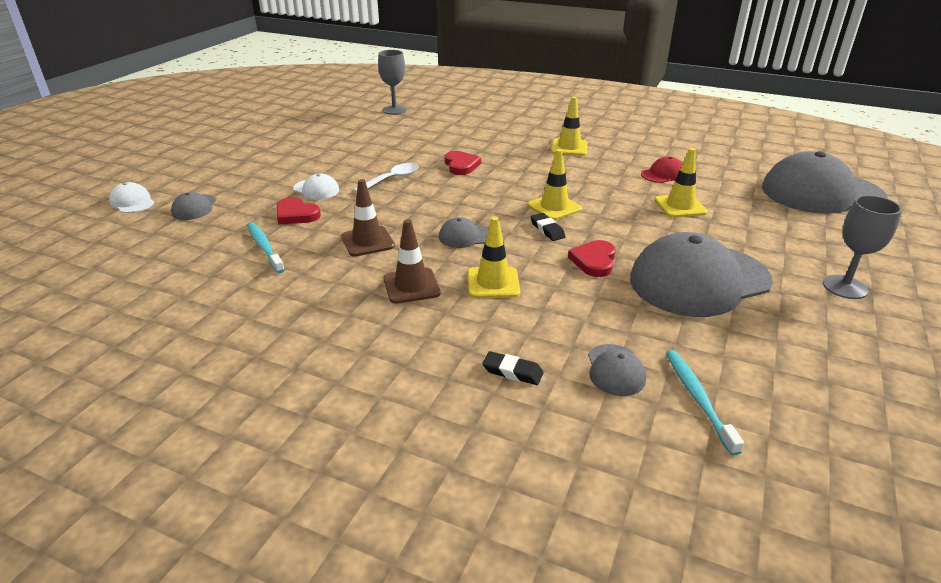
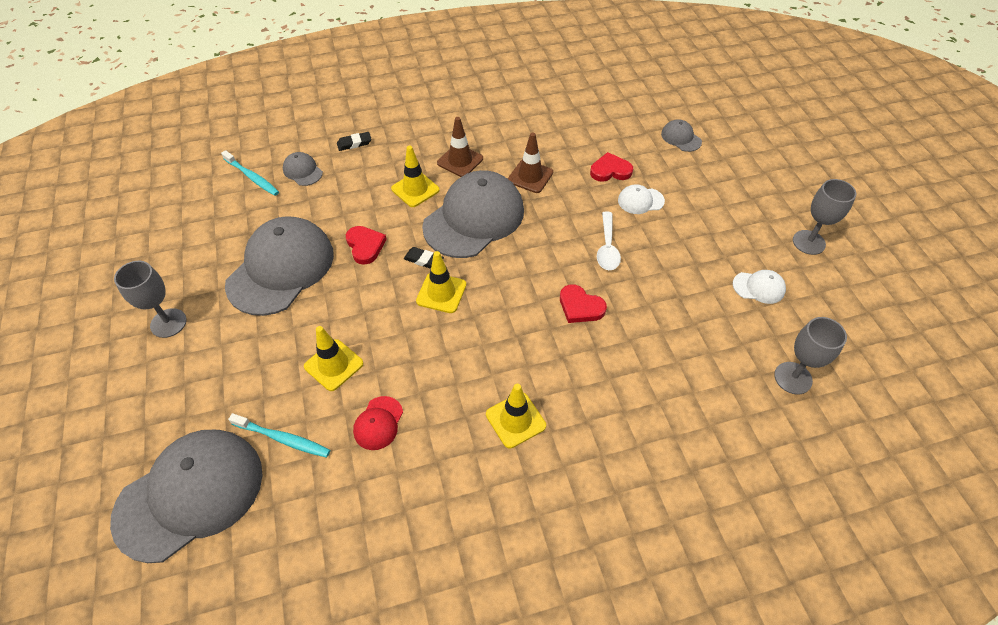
camera: 140 degrees right, 20 degrees up
white cap [109,182,154,213] -> white cap moved to [733,270,786,304]
turquoise toothbrush [247,222,285,273] -> turquoise toothbrush moved to [228,413,330,458]
grey cap [439,217,489,248] -> grey cap [422,170,524,258], size x2.34
none -> grey goblet [793,179,857,255]

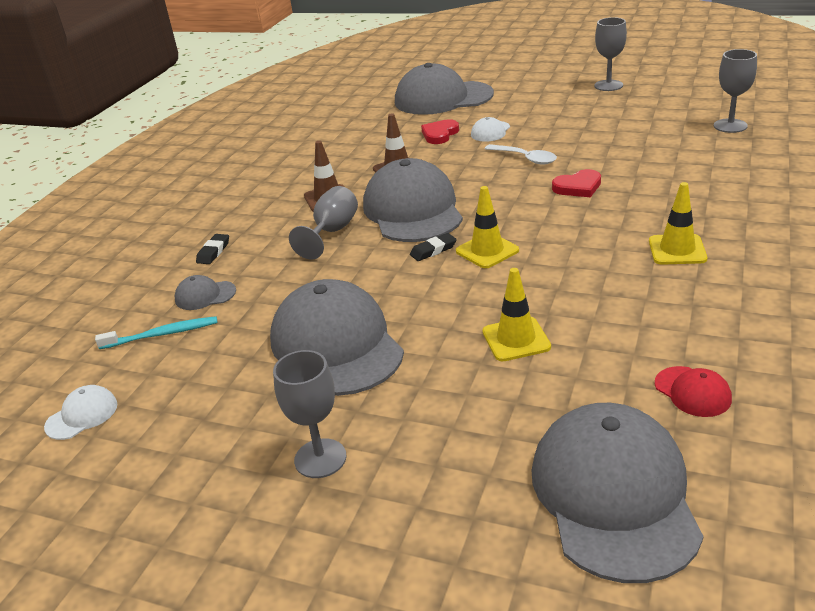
camera: 50 degrees left, 20 degrees down
turquoise toothbrush [228,413,330,458] -> none
red heart [346,226,387,265] -> none
red cap [353,396,403,450] -> red cap moved to [655,366,732,417]
yellow traffic cone [391,146,440,207] -> grey goblet [289,186,358,260]
grey cap [661,119,702,152] -> grey cap [395,63,494,115], size x2.34
white cap [733,270,786,304] -> white cap moved to [44,385,117,440]

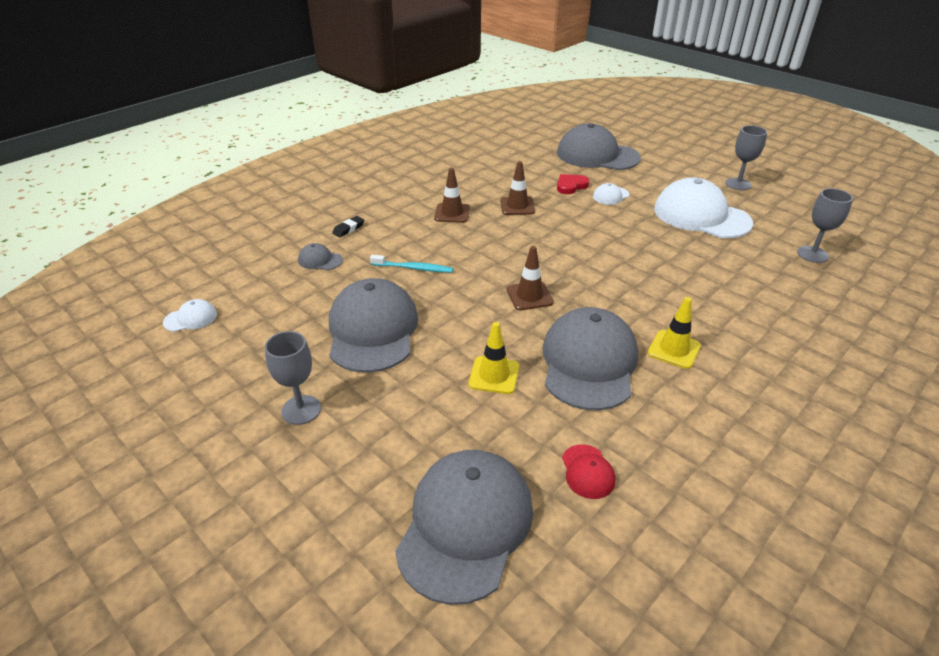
camera: 20 degrees right, 5 degrees up
turquoise toothbrush [95,316,218,349] -> turquoise toothbrush moved to [370,255,453,273]
grey goblet [289,186,358,260] -> none
grey cap [363,158,463,242] -> grey cap moved to [543,307,638,411]
black eraser [410,233,457,261] -> none
yellow traffic cone [456,186,519,268] -> brown traffic cone [507,246,554,310]
white spoon [485,144,557,165] -> none
red heart [552,169,601,198] -> none
none -> white cap [654,177,753,238]

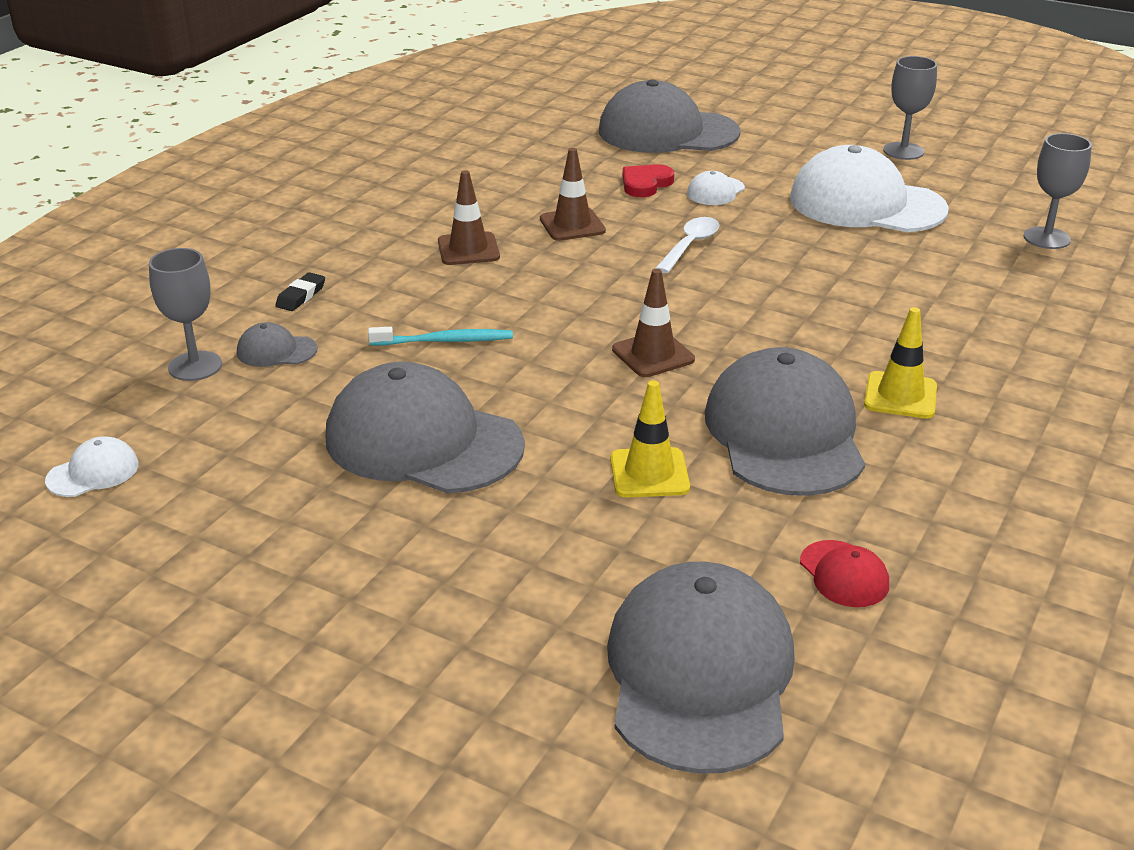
camera: 15 degrees left, 5 degrees down
grey goblet [265,331,321,425] -> grey goblet moved to [149,248,222,381]
grey cap [329,278,418,373] -> grey cap turned 45 degrees counterclockwise [325,362,525,493]
none -> white spoon [655,217,719,273]

